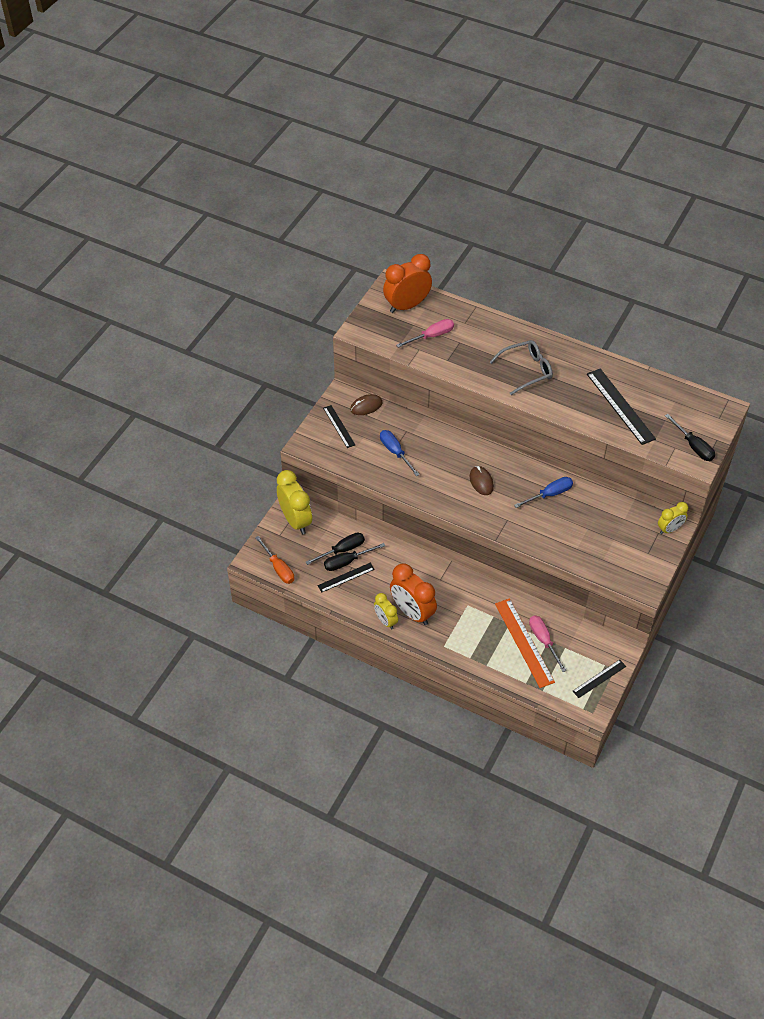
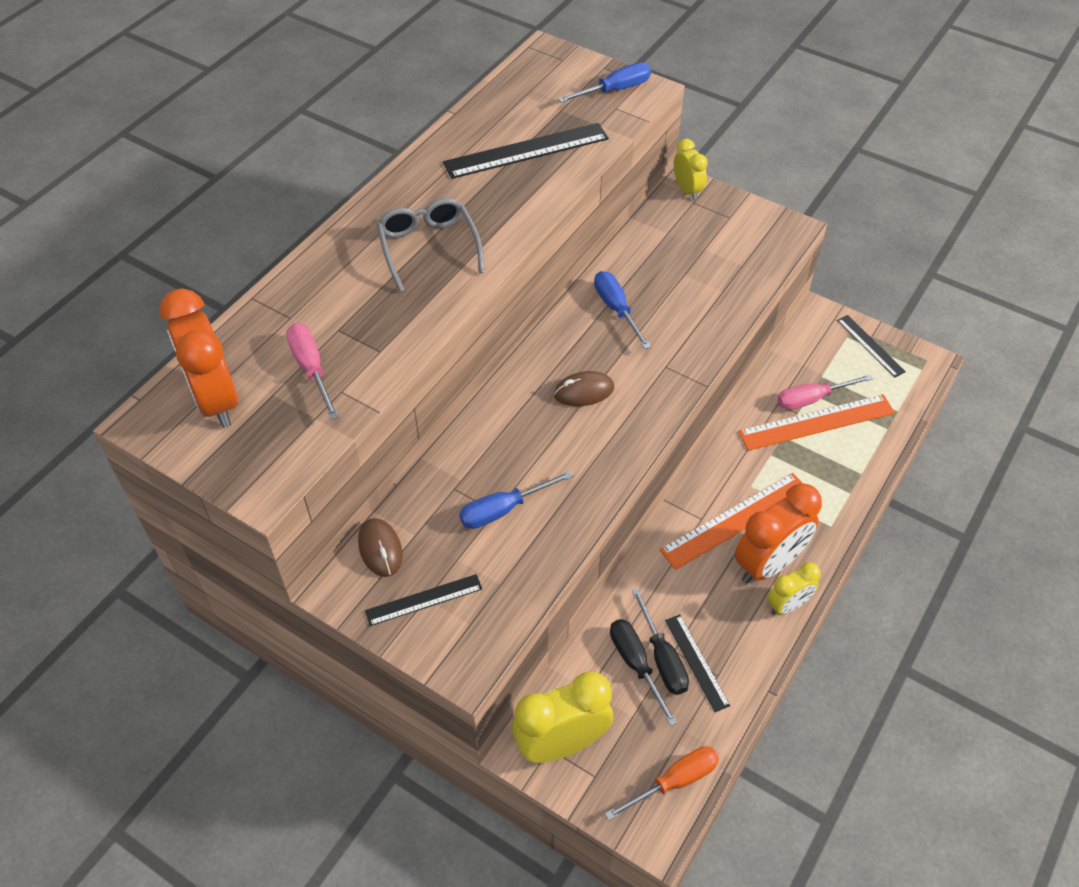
camera: 85 degrees left, 0 degrees up
black screwdriver [665,414,715,461] -> blue screwdriver [558,63,651,103]
none -> orange ruler [659,473,802,570]

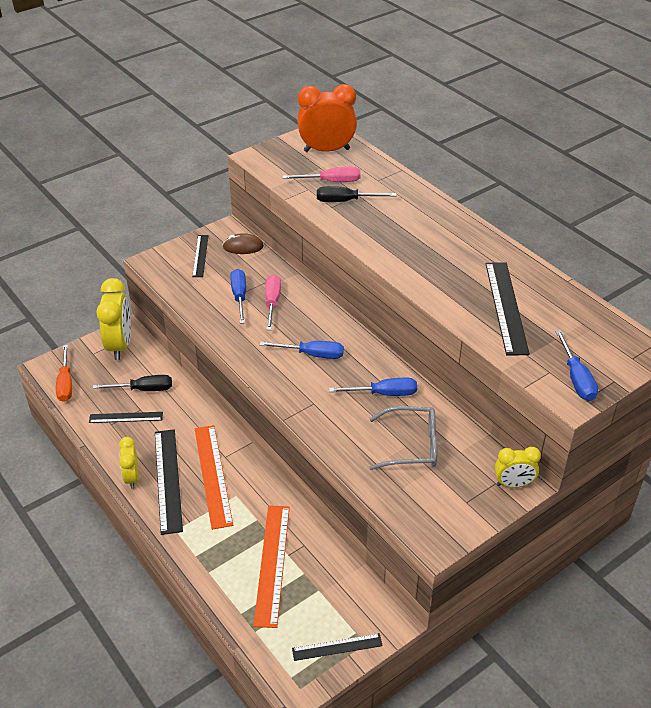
camera: 110 degrees right, 10 degrees down
grey glasses [376,198,484,292] -> grey glasses moved to [369,406,437,470]
brown mouse [554,371,614,406] -> blue screwdriver [260,341,344,359]
black screwdriver [632,588,689,695] -> black screwdriver moved to [317,186,396,202]
orange clock [735,483,822,583] -> black ruler [155,429,183,535]
pink screwdriver [777,374,873,410] -> pink screwdriver moved to [265,275,281,330]

